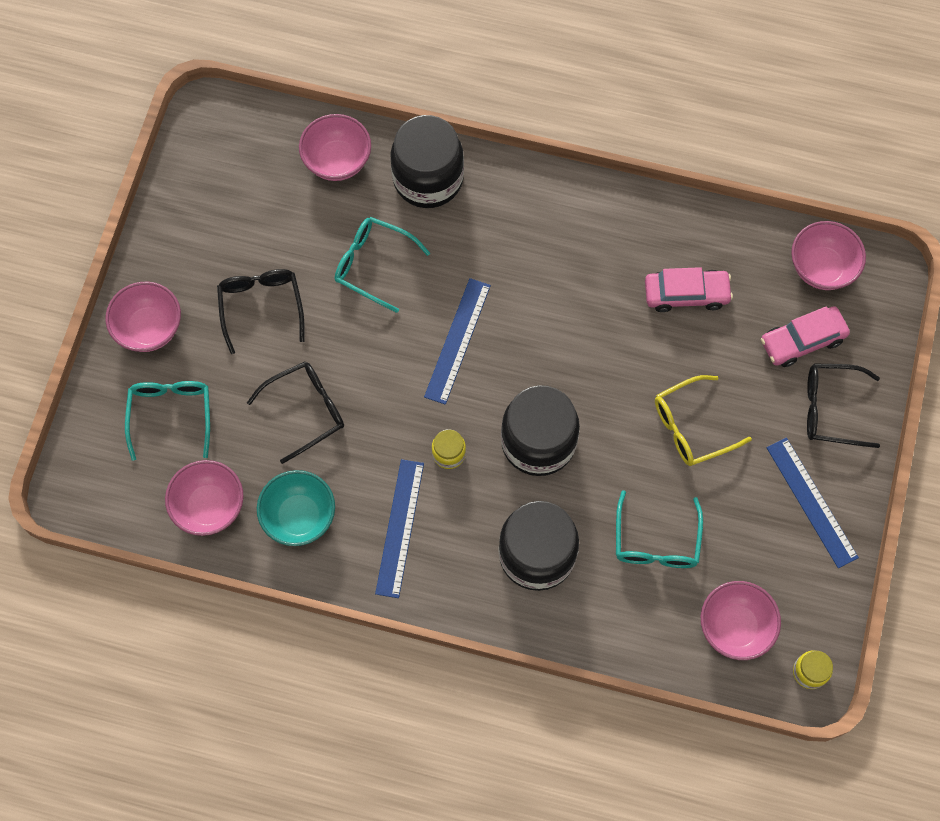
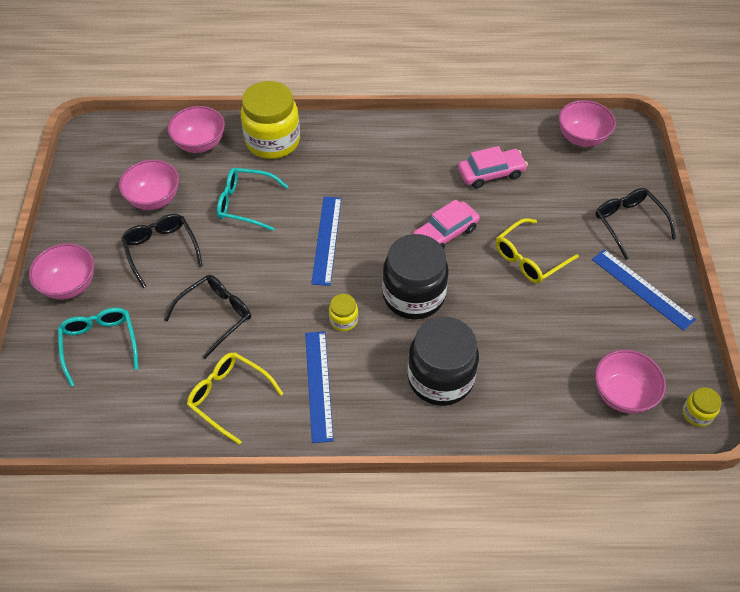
camera: 15 degrees left, 15 degrees down
pink bowl [165,460,244,536] -> pink bowl moved to [119,160,179,210]
turquoise bowl [257,470,335,546] -> yellow glasses [187,352,284,445]
black jar [391,115,464,208] -> yellow jar [241,81,300,159]
turquoise glasses [616,490,703,568] -> none
pink car [761,306,850,367] -> pink car moved to [413,199,480,249]
black glasses [807,363,880,448] -> black glasses turned 75 degrees clockwise [595,188,676,260]

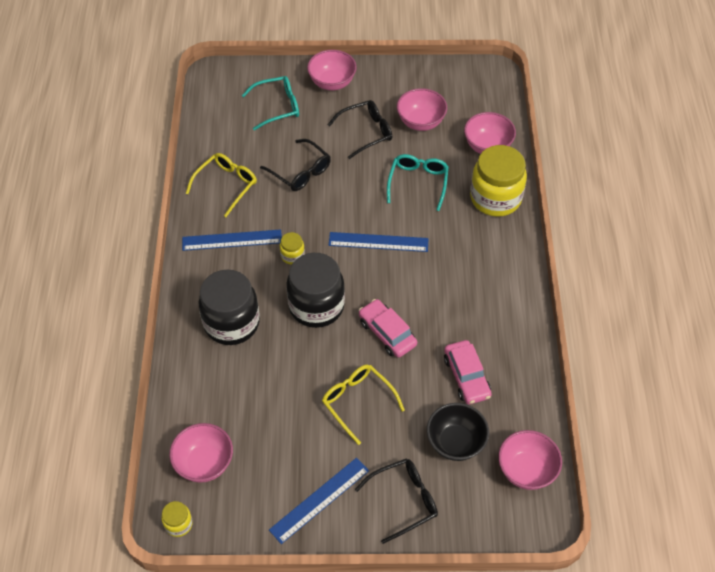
camera: 90 degrees right, 0 degrees up
none -> black bowl [427,403,489,461]

